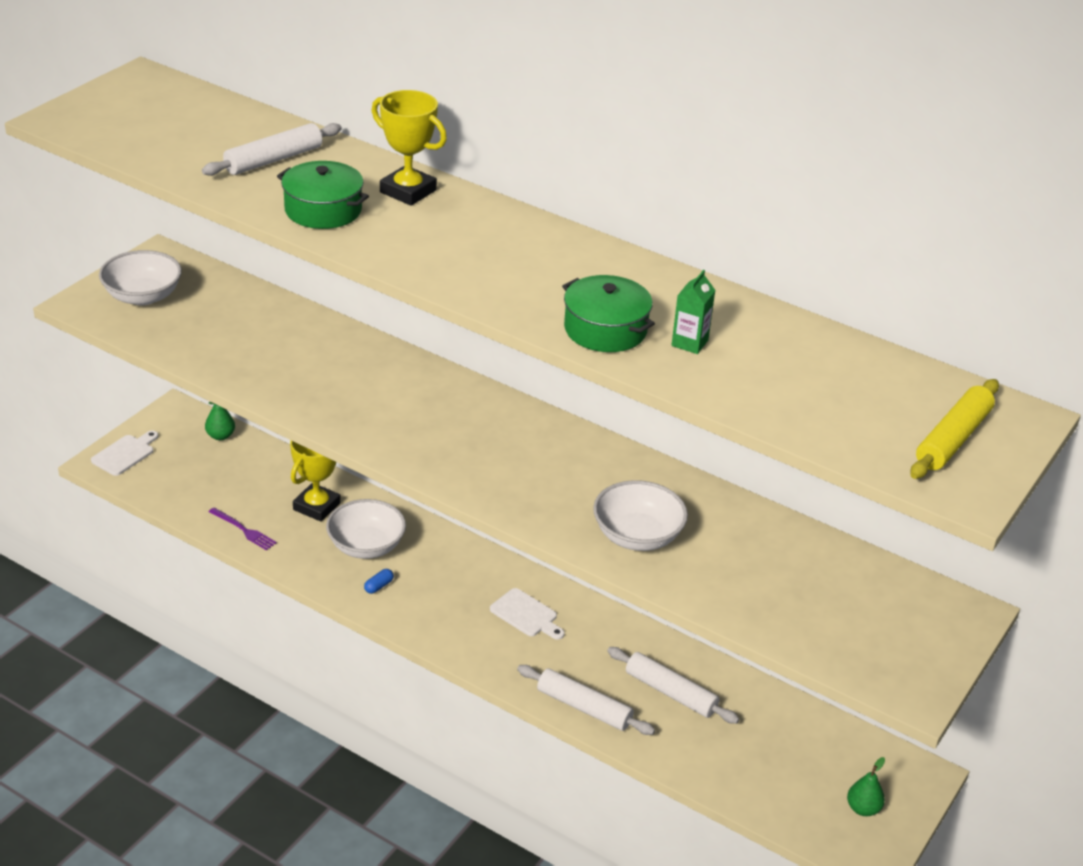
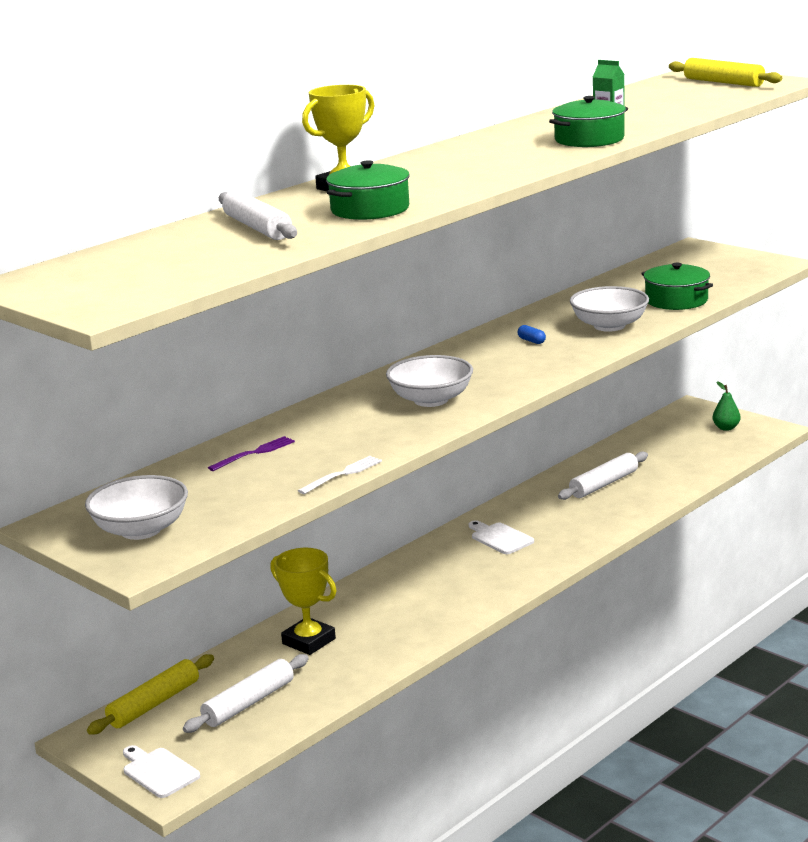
camera: 75 degrees left, 15 degrees down
green pear [205,402,235,440] -> yellow rolling pin [87,654,214,735]
purple fork [209,508,277,551] -> purple fork moved to [208,436,295,471]
white bowl [326,499,406,559] -> white bowl moved to [386,355,473,407]
blue capsule [364,569,394,594] -> blue capsule moved to [517,325,546,344]
white cutting board [490,588,565,640] -> white cutting board turned 90 degrees counterclockwise [469,520,534,554]
white rolling pin [517,665,655,735] -> white rolling pin moved to [183,654,309,733]
none -> white fork [298,456,382,494]
none -> green pot [641,263,713,310]

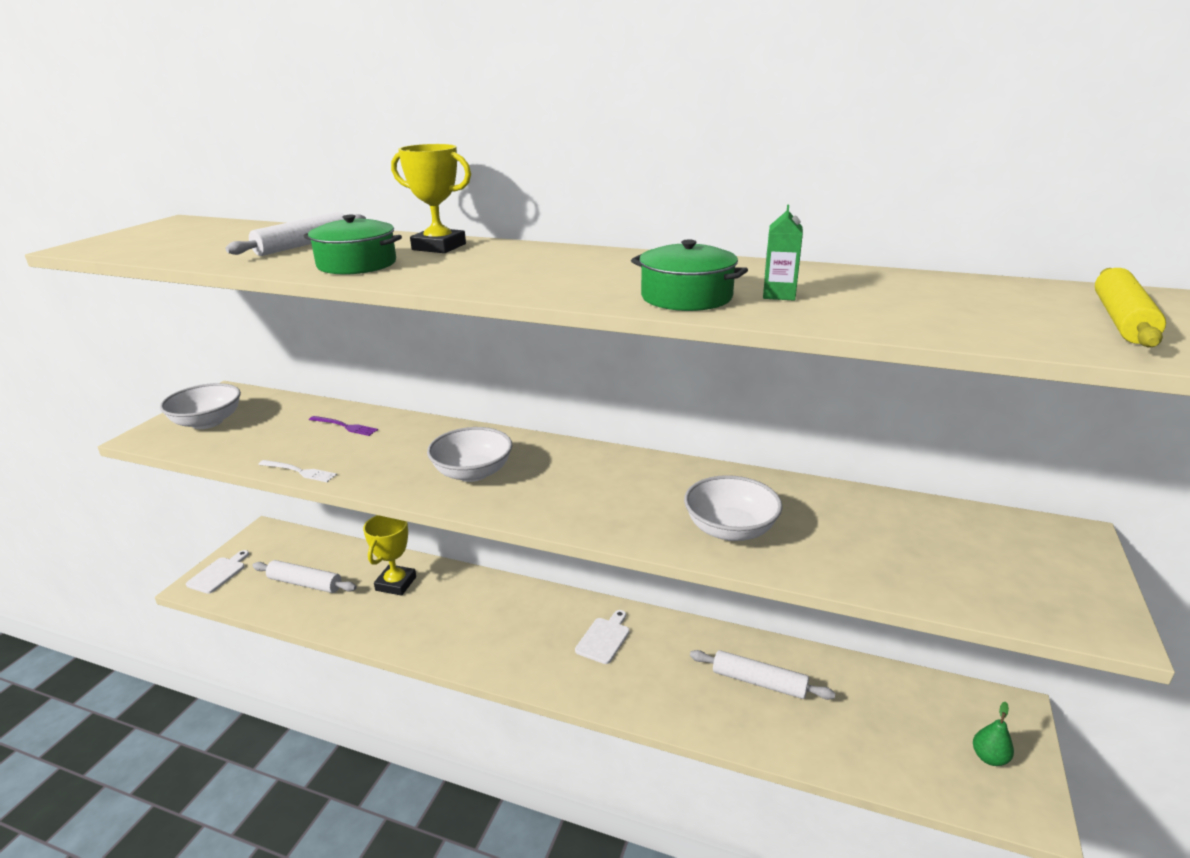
camera: 65 degrees right, 5 degrees up
yellow rolling pin [87,654,214,735] -> none
blue capsule [517,325,546,344] -> none
green pot [641,263,713,310] -> none

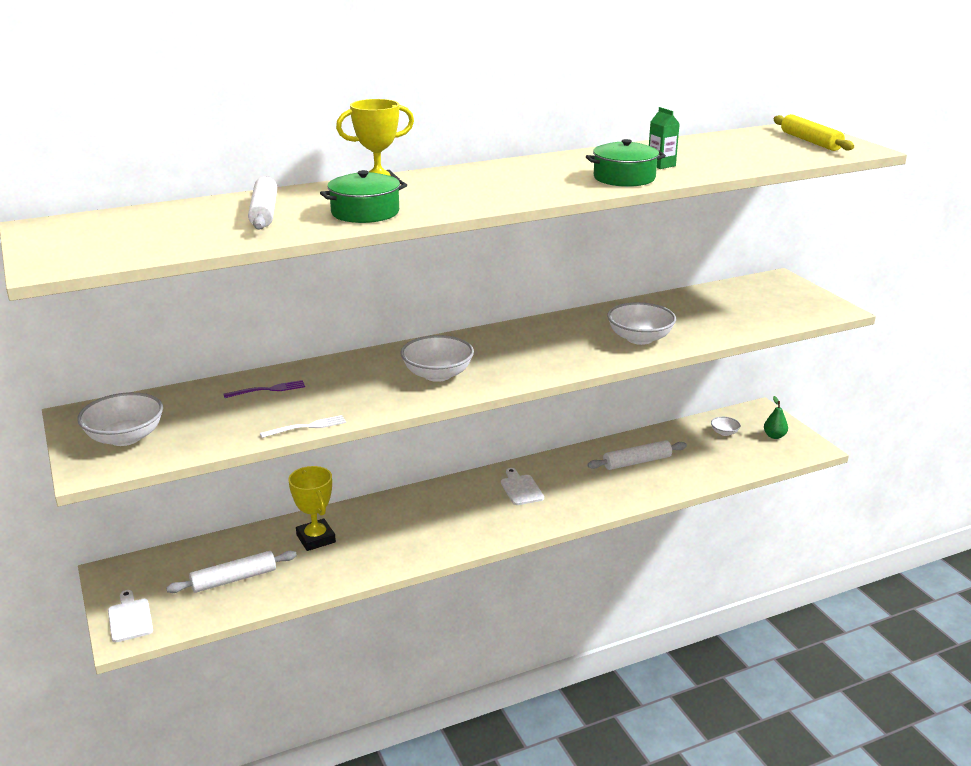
camera: 45 degrees left, 0 degrees up
none -> white bowl [711,417,741,436]

